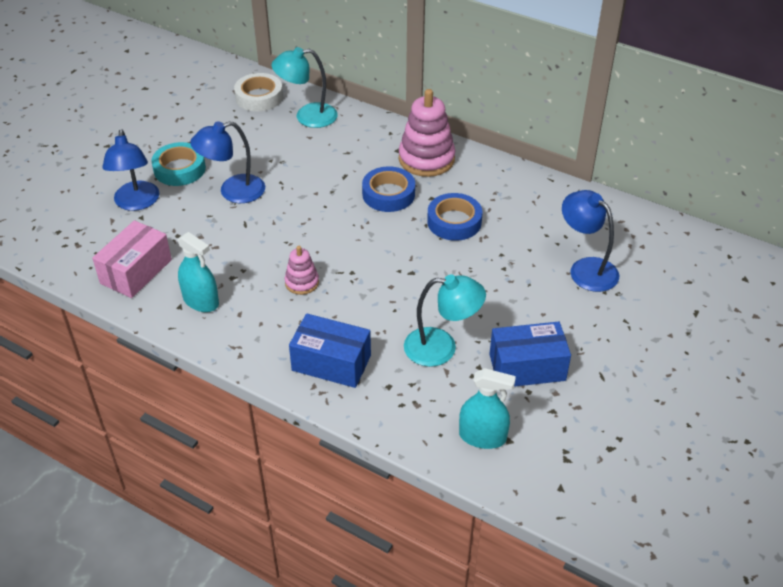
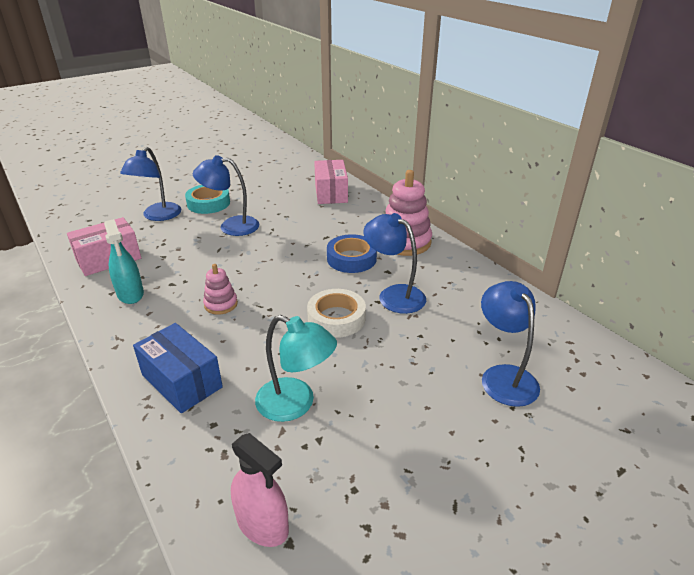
camera: 25 degrees right, 10 degrees down
white tape [234,73,283,112] -> white tape moved to [307,289,366,338]
turquoise lamp [272,47,338,128] -> pink box [314,160,348,204]
blue tape [427,193,483,241] -> blue lamp [363,213,426,314]
turquoise spray bottle [459,368,516,449] -> pink spray bottle [231,433,289,547]
blue box [489,322,571,387] -> none

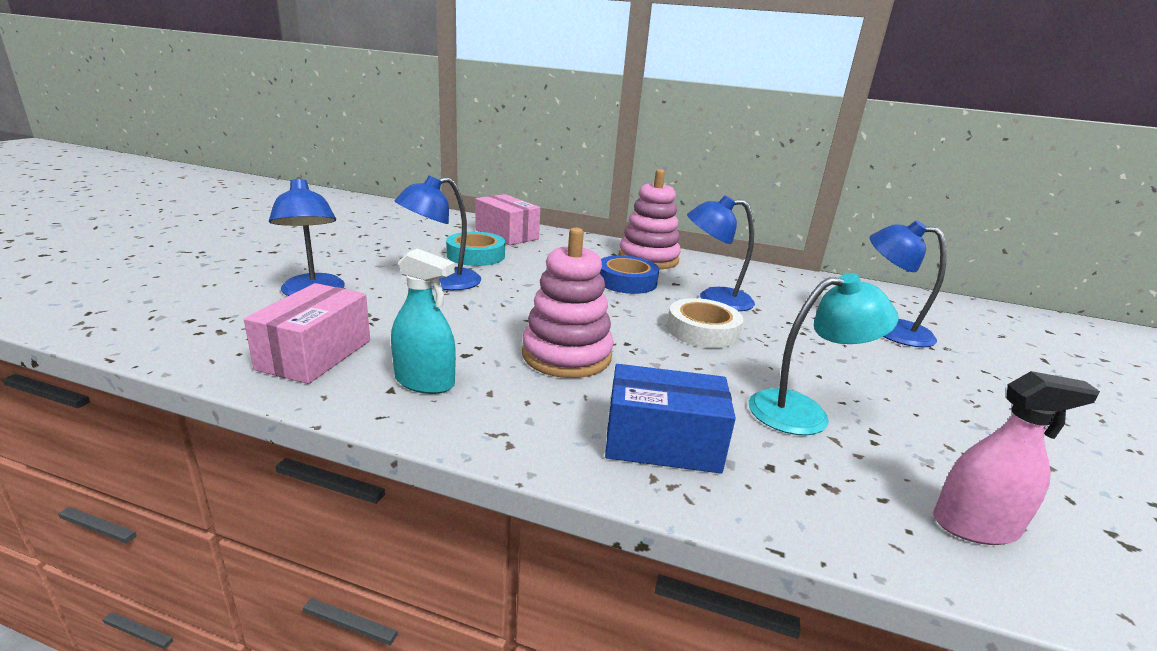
camera: 40 degrees left, 10 degrees down
turquoise tape [185,185,230,214] -> turquoise tape moved to [446,232,505,266]
pink stacking toy [203,264,238,315] -> pink stacking toy [522,228,614,378], size x1.88

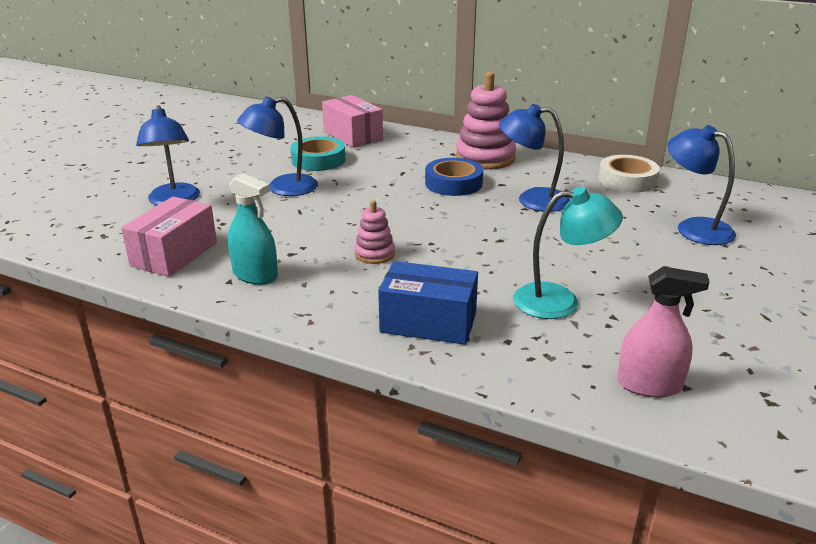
camera: 10 degrees right, 5 degrees up
pink stacking toy [522,228,614,378] -> pink stacking toy [354,200,395,264], size x0.53
white tape [667,298,743,348] -> white tape moved to [599,155,660,192]

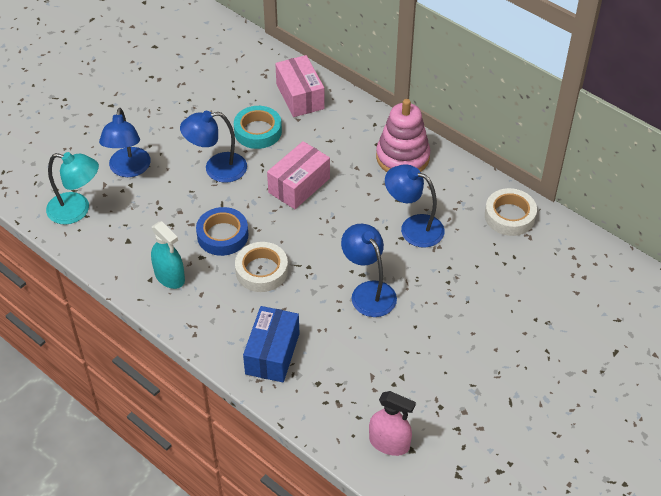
camera: 15 degrees right, 20 degrees up
pink box [121,196,217,277] -> pink box moved to [267,141,330,209]
pink stacking toy [354,200,395,264] -> white tape [235,242,288,292]
blue box [378,261,478,345] -> blue box turned 75 degrees clockwise [243,306,300,382]
blue tape [425,158,483,196] -> blue tape moved to [196,207,248,256]
turquoise lamp [513,187,623,319] -> turquoise lamp moved to [46,152,99,225]
blue lamp [667,125,736,245] -> blue lamp moved to [341,224,397,317]

